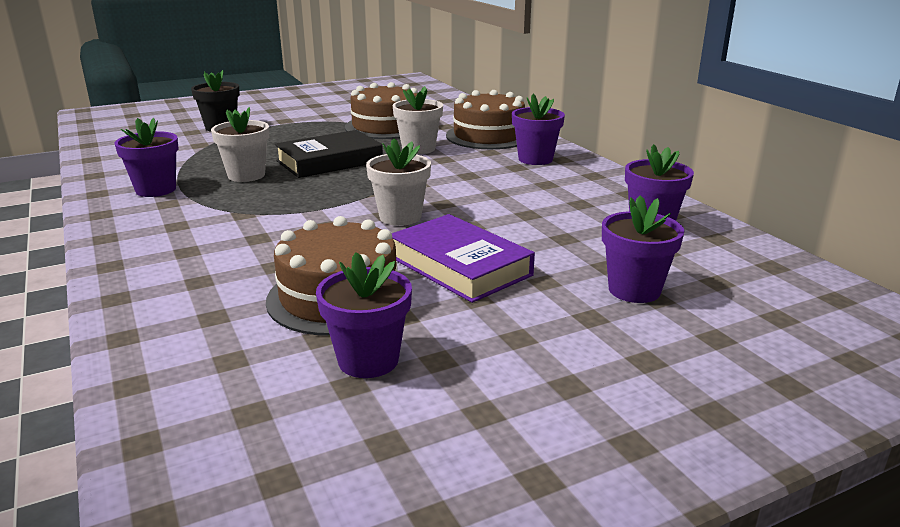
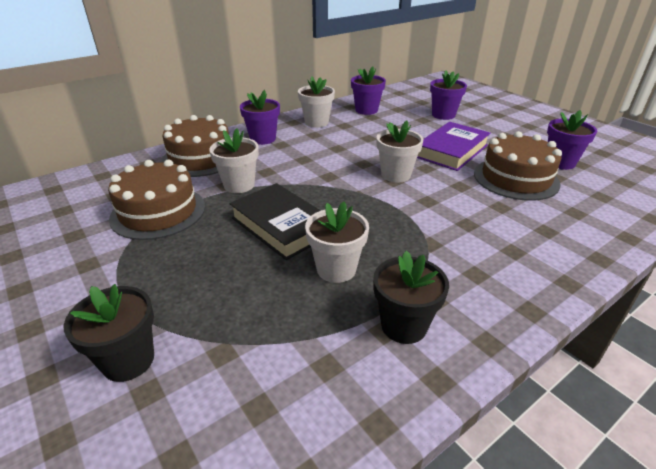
camera: 100 degrees left, 10 degrees up
purple flower pot [115,117,179,197] -> black flower pot [373,251,449,344]
none -> white flower pot [298,76,335,128]

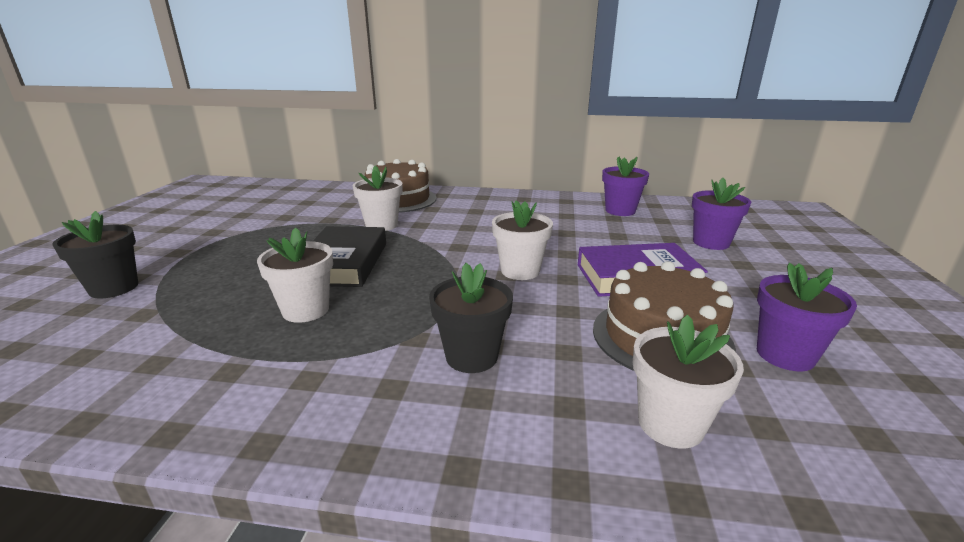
camera: 45 degrees right, 10 degrees down
brown cake [108,160,205,240] -> none
purple flower pot [240,90,280,145] -> none
white flower pot [298,76,335,128] -> white flower pot moved to [633,315,744,449]
black flower pot [373,251,449,344] -> black flower pot moved to [429,263,513,373]

